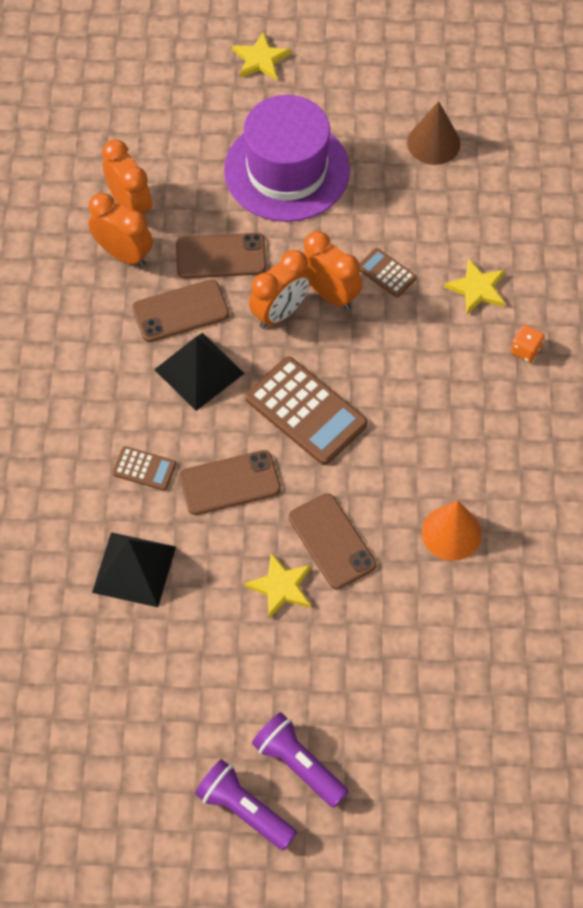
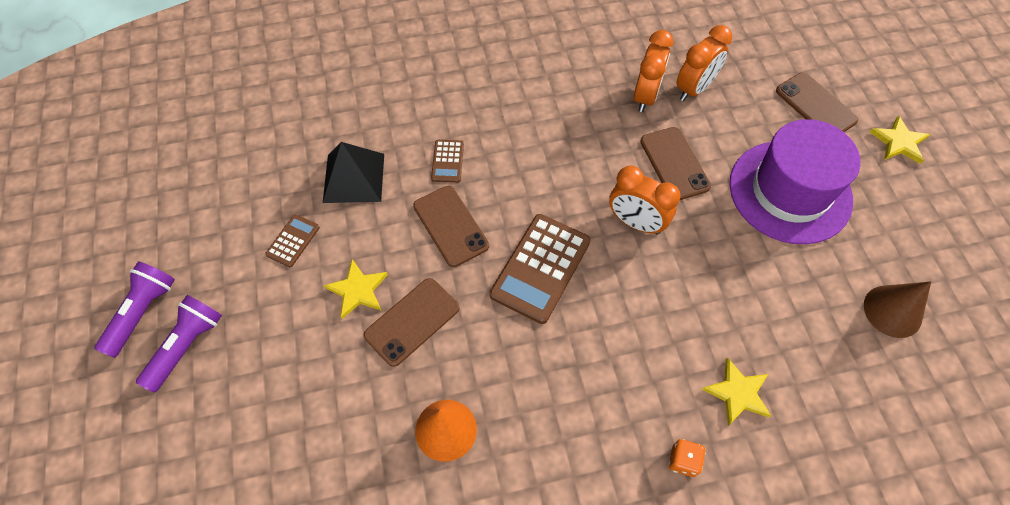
camera: 75 degrees right, 0 degrees up
brown phone [132,279,229,342] -> brown phone moved to [776,72,858,132]
black pyramid [154,333,245,411] -> none
orange clock [303,231,362,310] -> none
brown calculator [359,248,417,298] -> brown calculator moved to [265,214,320,267]

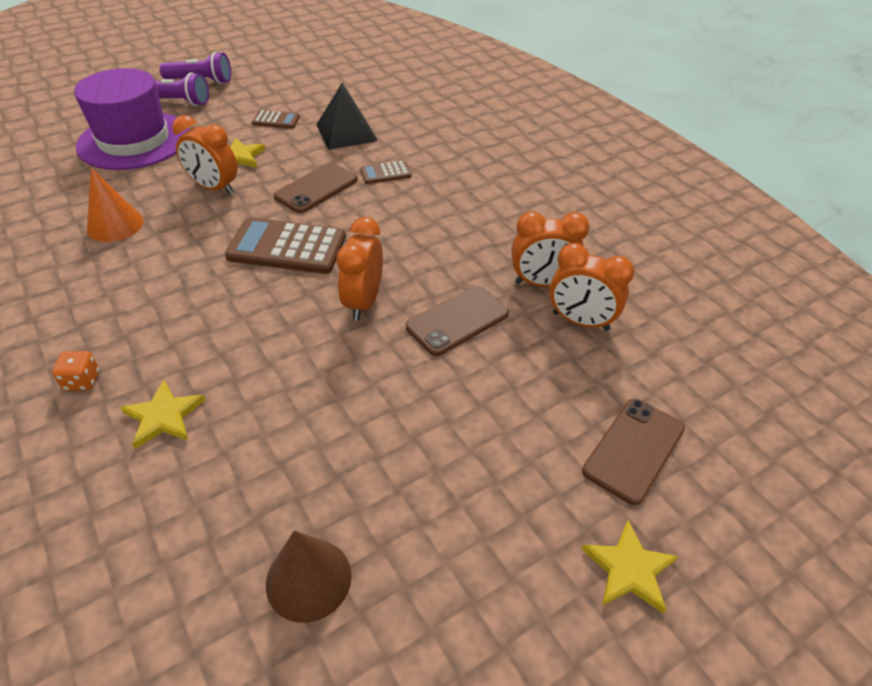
camera: 70 degrees right, 15 degrees down
brown phone [364,278,459,367] -> orange clock [172,115,238,195]
purple hat [729,119,861,244] -> purple hat moved to [74,68,189,170]

